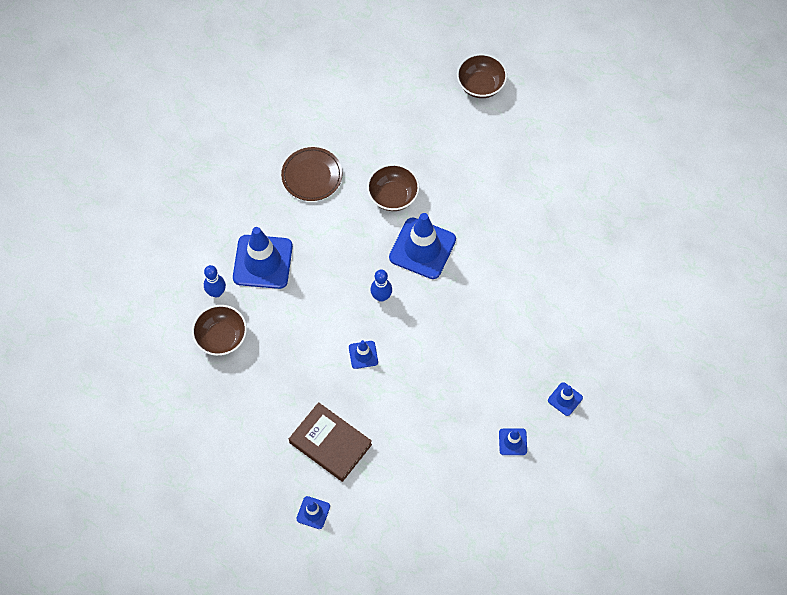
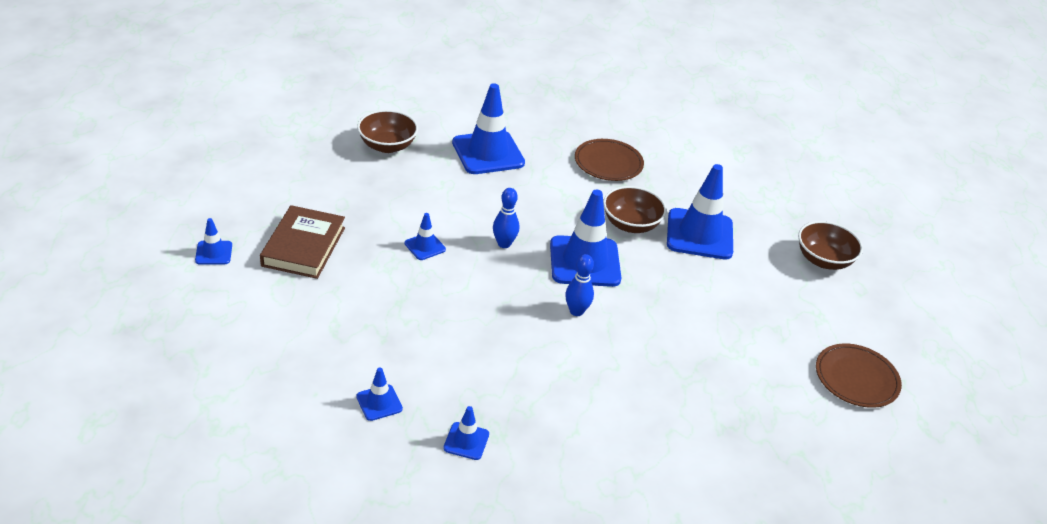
camera: 60 degrees right, 25 degrees down
blue bowling pin [204,265,226,297] -> blue bowling pin moved to [565,254,594,316]
none -> blue traffic cone [667,164,733,260]
none -> brown plate [816,343,902,408]

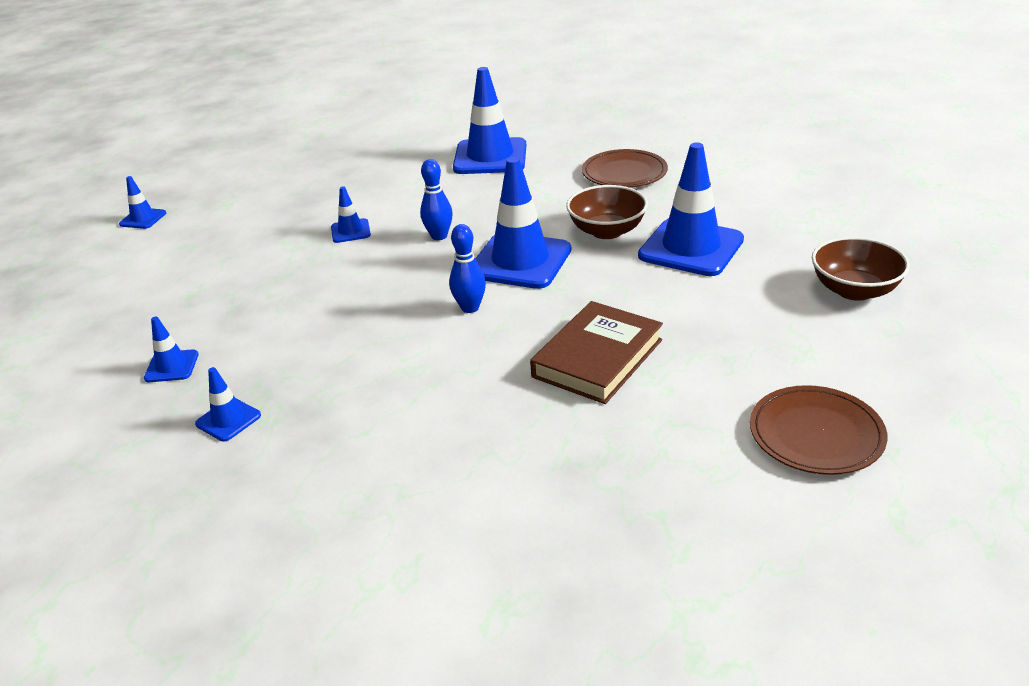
camera: 30 degrees right, 5 degrees down
brown book [260,205,345,279] -> brown book moved to [530,301,663,404]
brown bowl [357,110,418,153] -> none

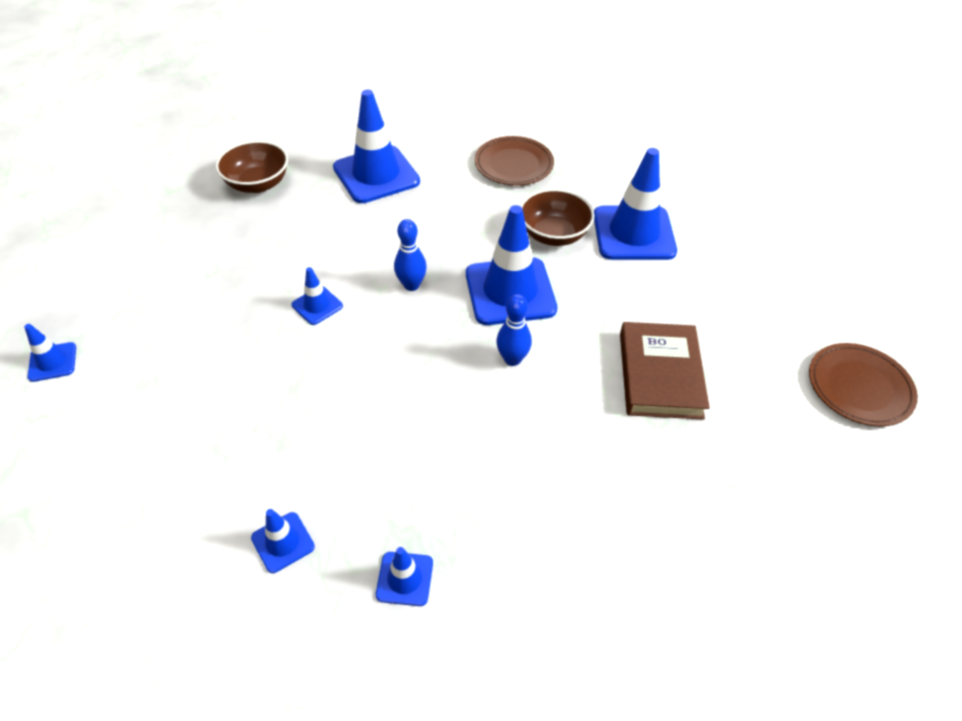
camera: 35 degrees left, 15 degrees up
brown bowl [812,237,910,301] -> brown bowl moved to [216,141,288,193]

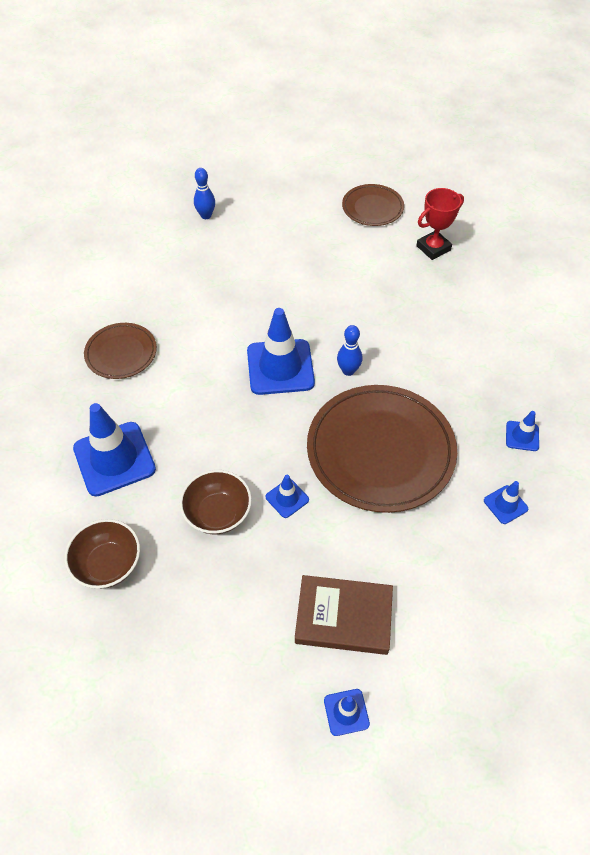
camera: 85 degrees left, 5 degrees up
blue bowling pin [394,219,427,291] -> blue bowling pin moved to [194,168,215,219]
brown bowl [520,189,595,246] -> brown bowl moved to [180,470,252,534]
blue traffic cone [594,148,677,260] -> none
brown book [620,322,710,420] -> brown book moved to [295,575,393,655]
none -> brown plate [307,385,457,513]
none -> red trophy [416,188,464,260]

